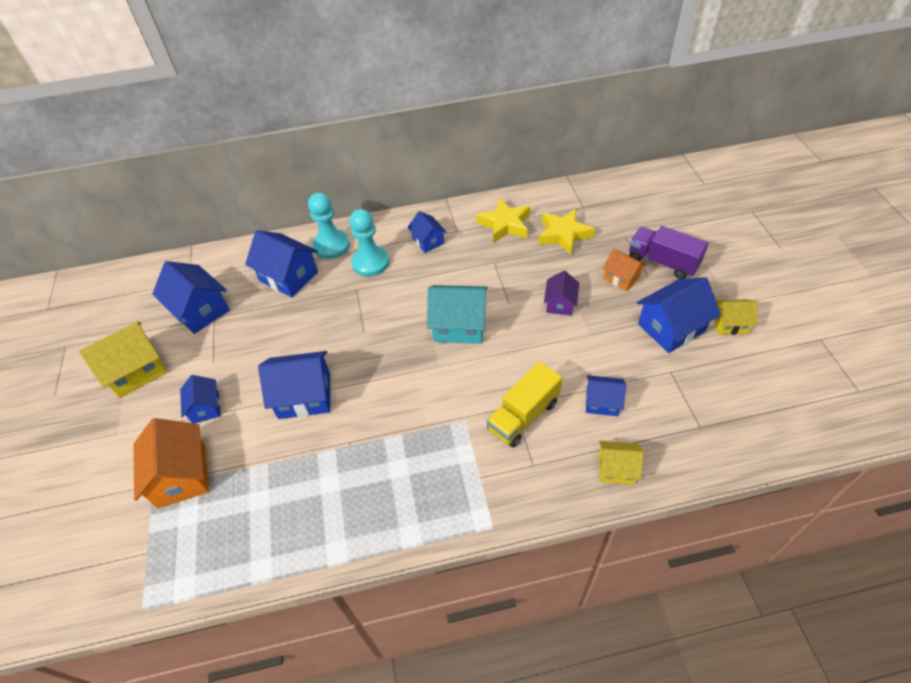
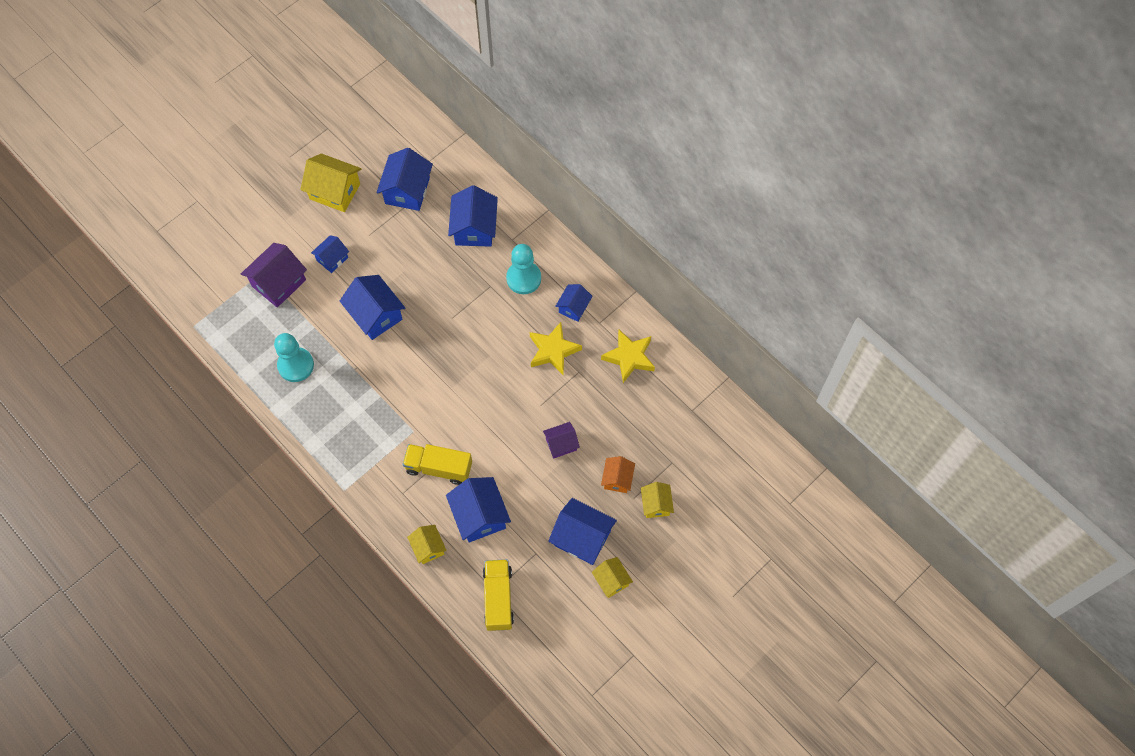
camera: 55 degrees right, 15 degrees up
orange house [133,418,209,509] -> purple house [241,243,307,307]
turquoise pawn [308,192,350,259] -> turquoise pawn moved to [274,333,314,382]
turquoise house [427,285,488,344] -> none
yellow star [538,208,595,255] -> yellow star moved to [530,322,582,375]
blue house [586,375,626,416] -> blue house [446,477,511,543], size x1.69
purple truck [629,226,709,279] -> yellow house [641,482,674,518]
none -> yellow truck [483,559,514,631]

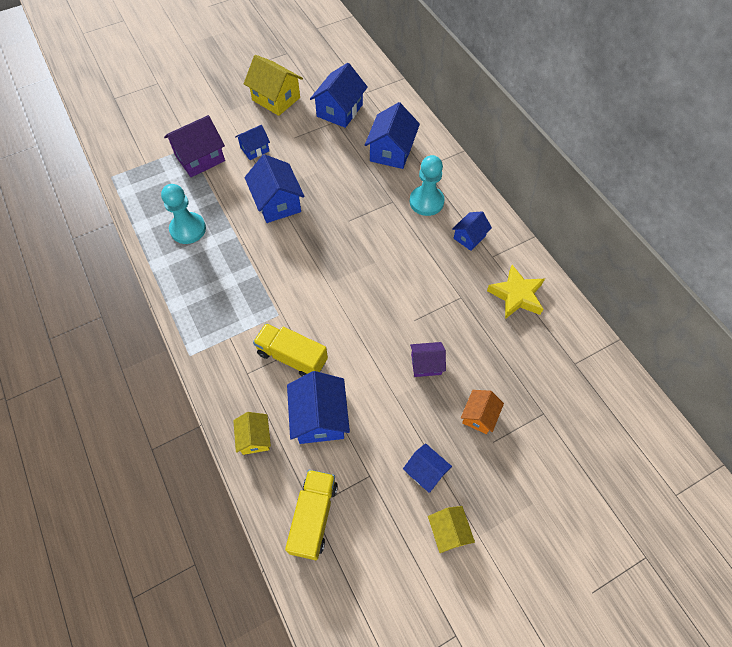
camera: 15 degrees right, 5 degrees down
yellow star [530,322,582,375] -> none
blue house [548,498,617,565] -> blue house [403,443,452,493], size x0.59
yellow house [641,482,674,518] -> none

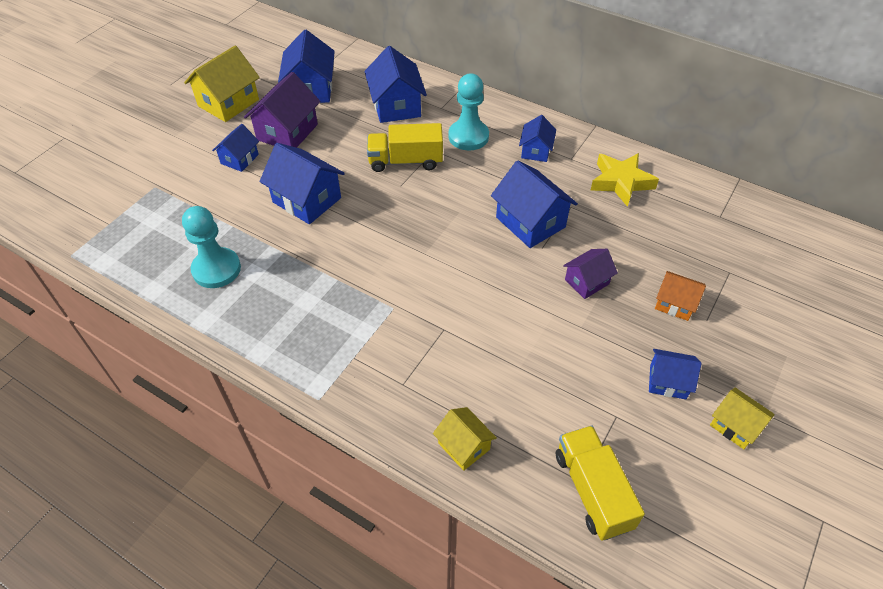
camera: 30 degrees left, 10 degrees down
purple house [164,115,225,177] -> purple house moved to [244,72,320,148]
yellow house [244,55,303,116] -> yellow house turned 60 degrees counterclockwise [184,46,260,122]
yellow truck [253,323,328,376] -> yellow truck moved to [367,123,443,172]
blue house [287,371,350,444] -> blue house moved to [491,160,578,248]
orange house [461,390,504,434] -> orange house turned 60 degrees counterclockwise [655,271,706,321]

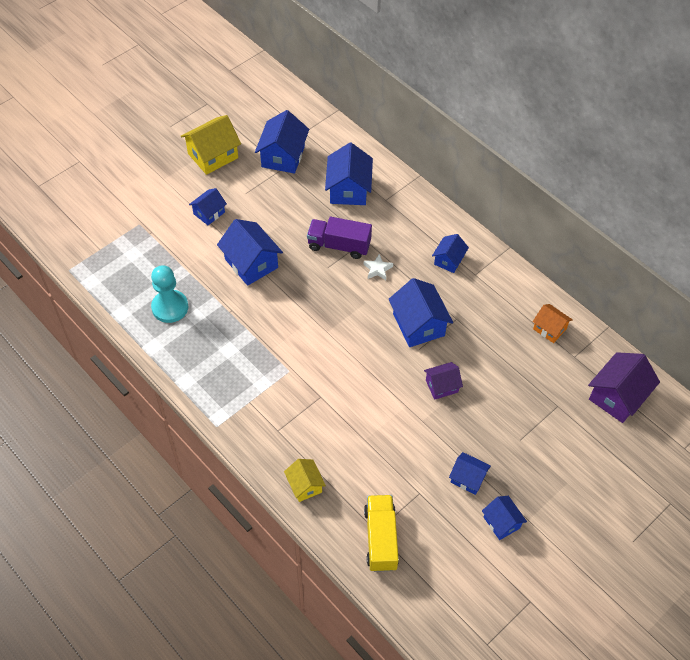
camera: 15 degrees right, 5 degrees up
purple house [244,72,320,148] -> purple house moved to [588,352,660,423]
yellow truck [367,123,443,172] -> purple truck [307,217,372,259]
turquoise pawn [448,74,489,150] -> none
yellow star [591,153,659,207] -> none
orange house [655,271,706,321] -> orange house moved to [533,304,573,343]
yellow house [710,388,775,449] -> blue house [482,496,527,540]
none -> white star [364,254,393,280]

